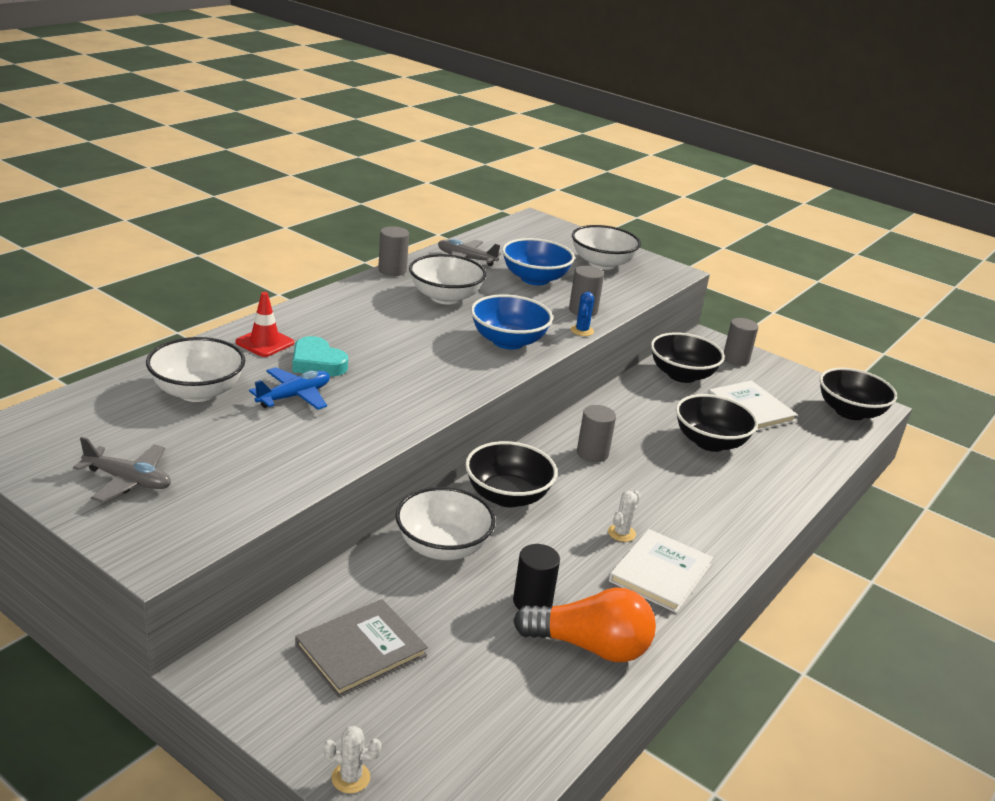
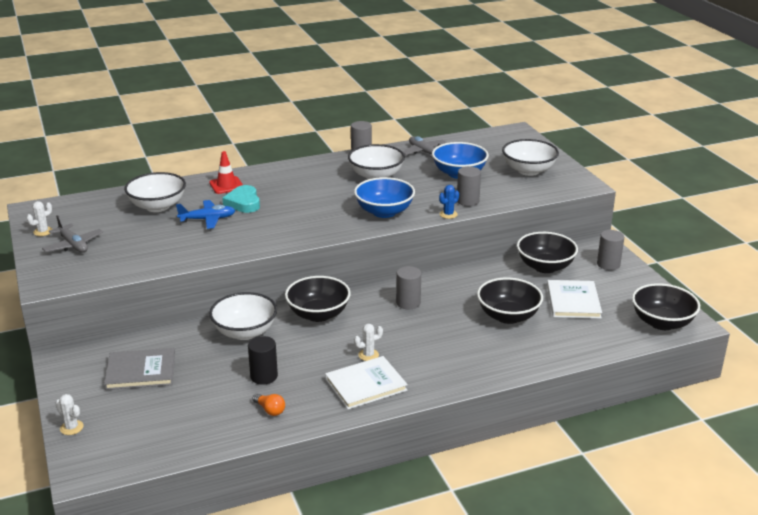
camera: 35 degrees right, 0 degrees up
orange light bulb [513,587,656,662] -> orange light bulb [252,394,285,416], size x0.44
none -> white cactus [27,201,52,236]

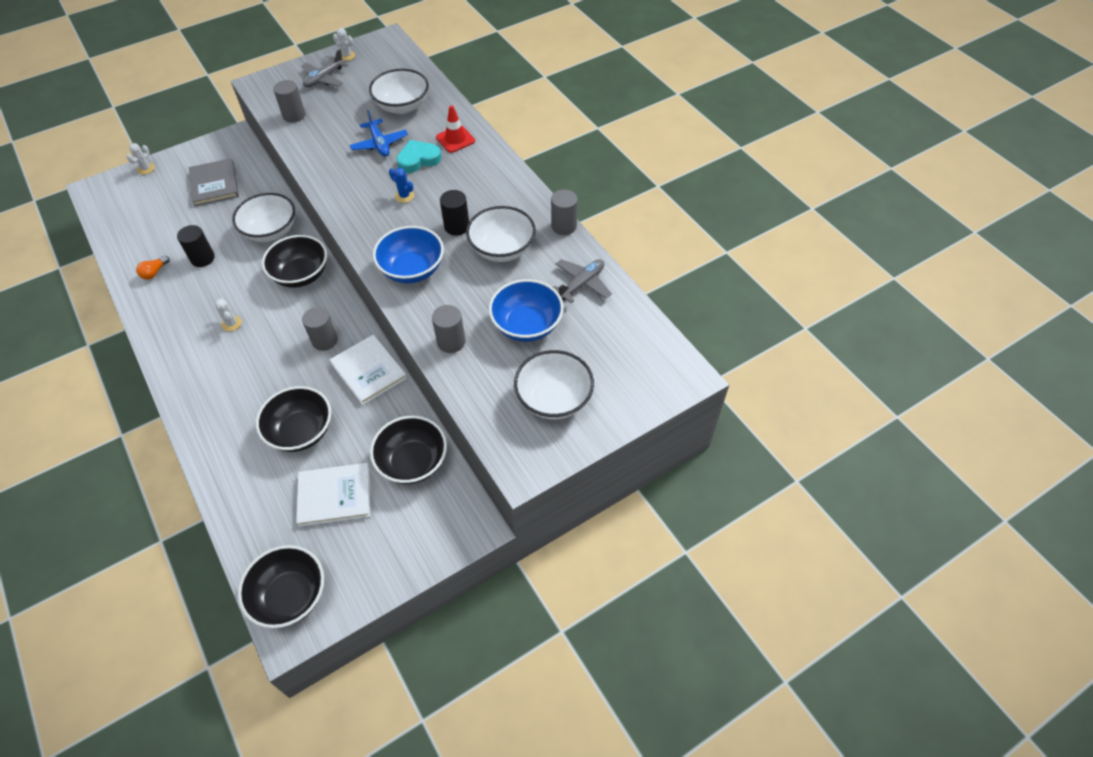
camera: 80 degrees right, 25 degrees up
white book [325,356,408,409] -> white book moved to [329,335,407,405]
blue cactus [439,185,459,219] -> blue cactus moved to [389,168,414,203]
grey cylinder [597,230,624,270] -> grey cylinder moved to [273,80,305,123]
none -> black cylinder [440,190,469,236]

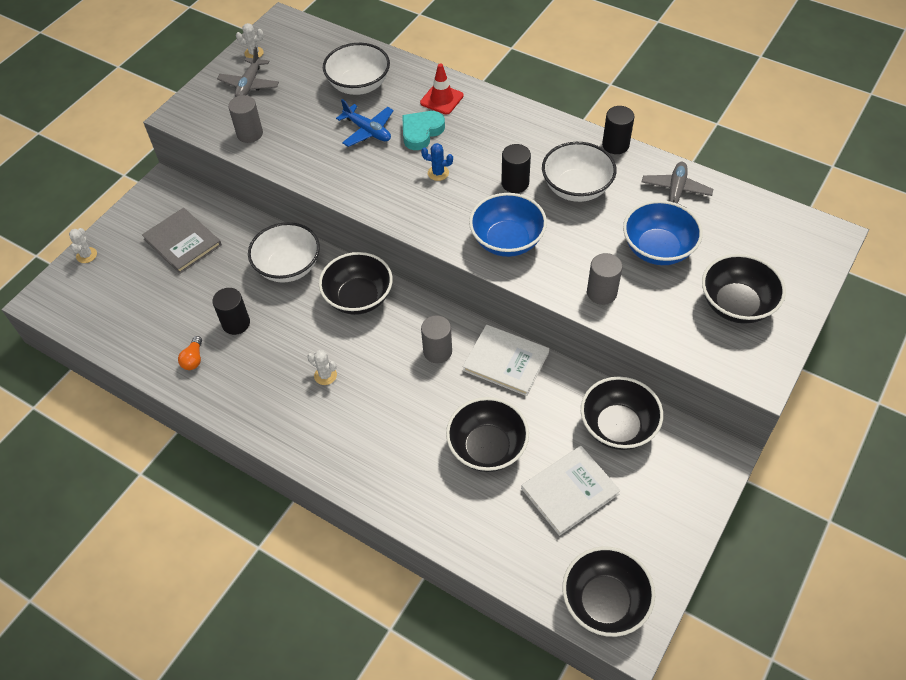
camera: 25 degrees left, 0 degrees up
white bowl [514,350,594,420] -> black bowl [702,254,786,324]
grey cylinder [551,190,578,235] -> black cylinder [602,106,634,154]

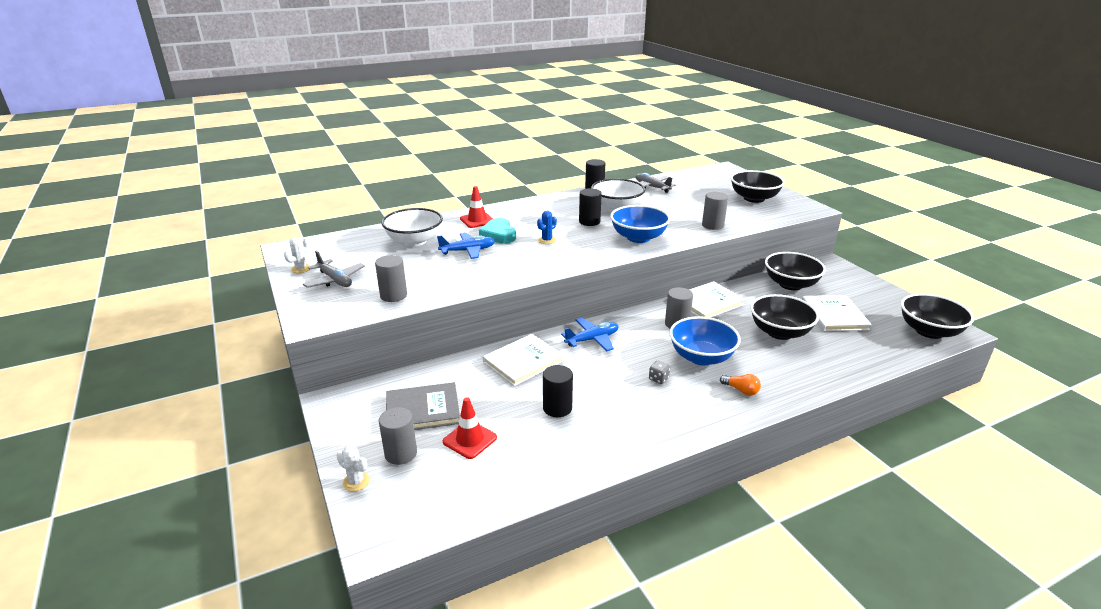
camera: 60 degrees left, 25 degrees down
orange light bulb [178,336,202,370] -> orange light bulb moved to [720,374,761,396]
white bowl [248,222,320,283] -> white book [483,334,564,386]
white cactus [307,350,337,385] -> grey dice [649,361,670,384]
black bowl [319,252,393,315] -> blue plane [561,318,618,351]
blue bowl [623,200,703,265] -> blue bowl moved to [670,316,741,366]
none -> grey cylinder [379,407,417,465]
none -> red traffic cone [443,397,497,459]

